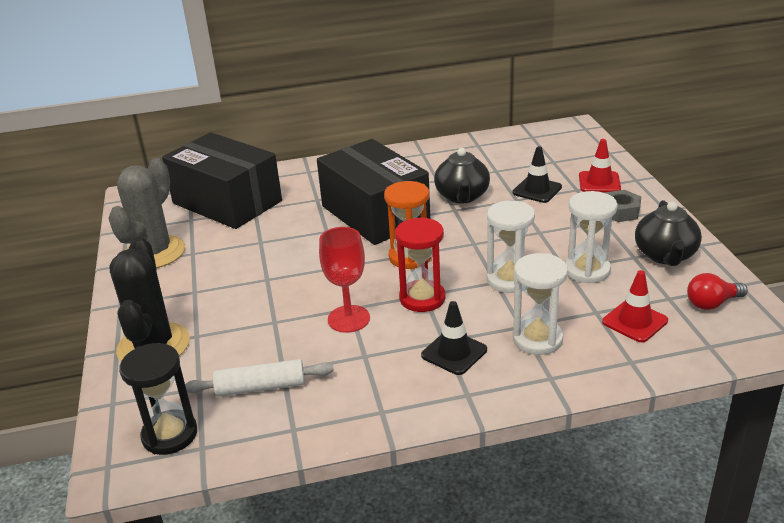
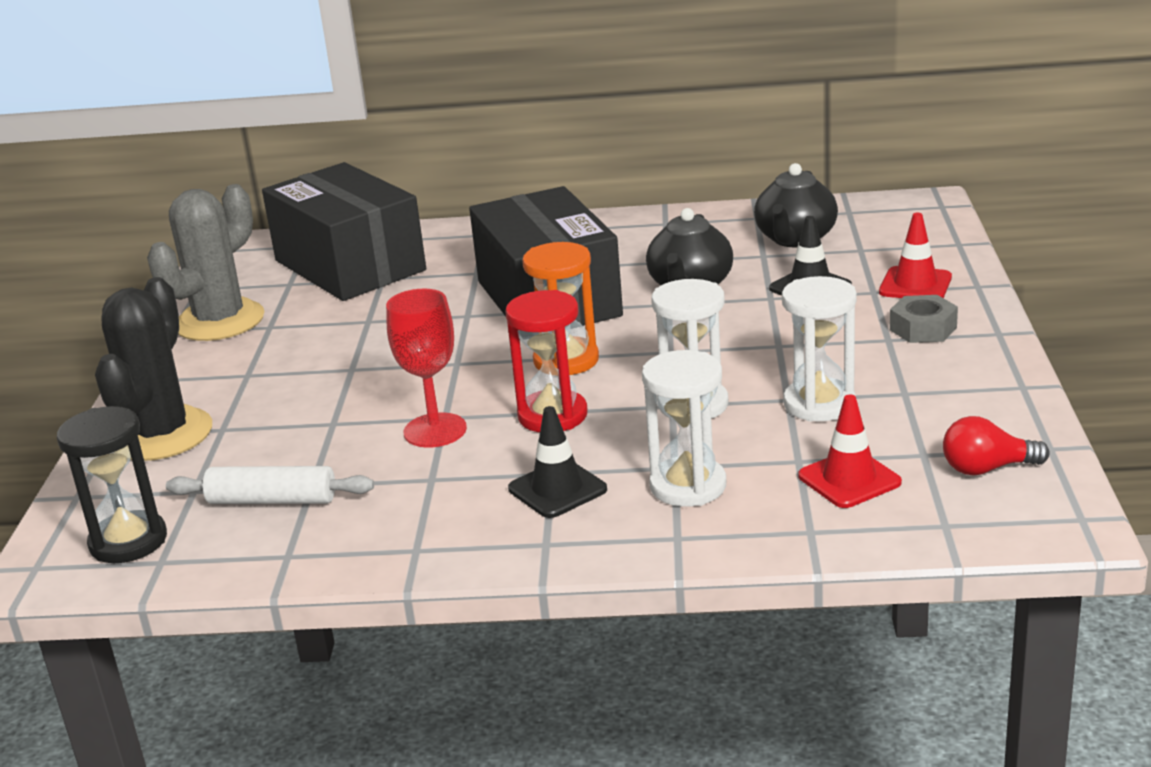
camera: 15 degrees right, 5 degrees down
black teapot [635,200,702,266] -> black teapot moved to [754,163,838,247]

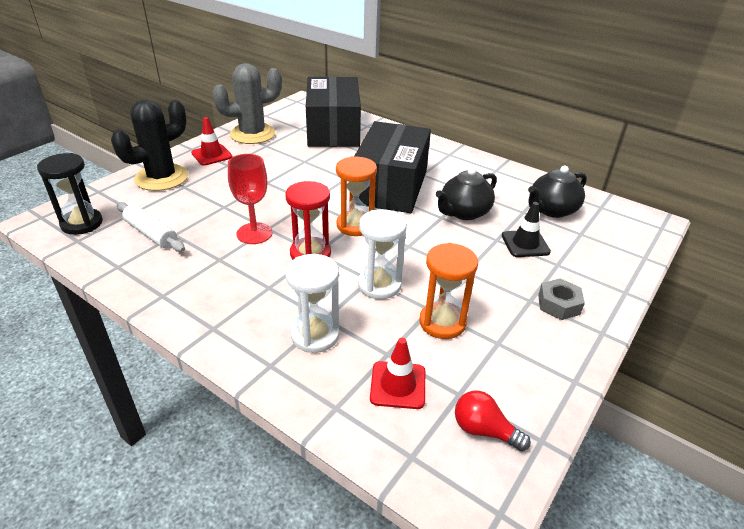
camera: 30 degrees right, 10 degrees up
black traffic cone [508,406,607,518] -> none
white hourglass [782,276,857,421] -> orange hourglass [419,243,478,339]
red traffic cone [879,213,952,298] -> red traffic cone moved to [191,117,232,166]

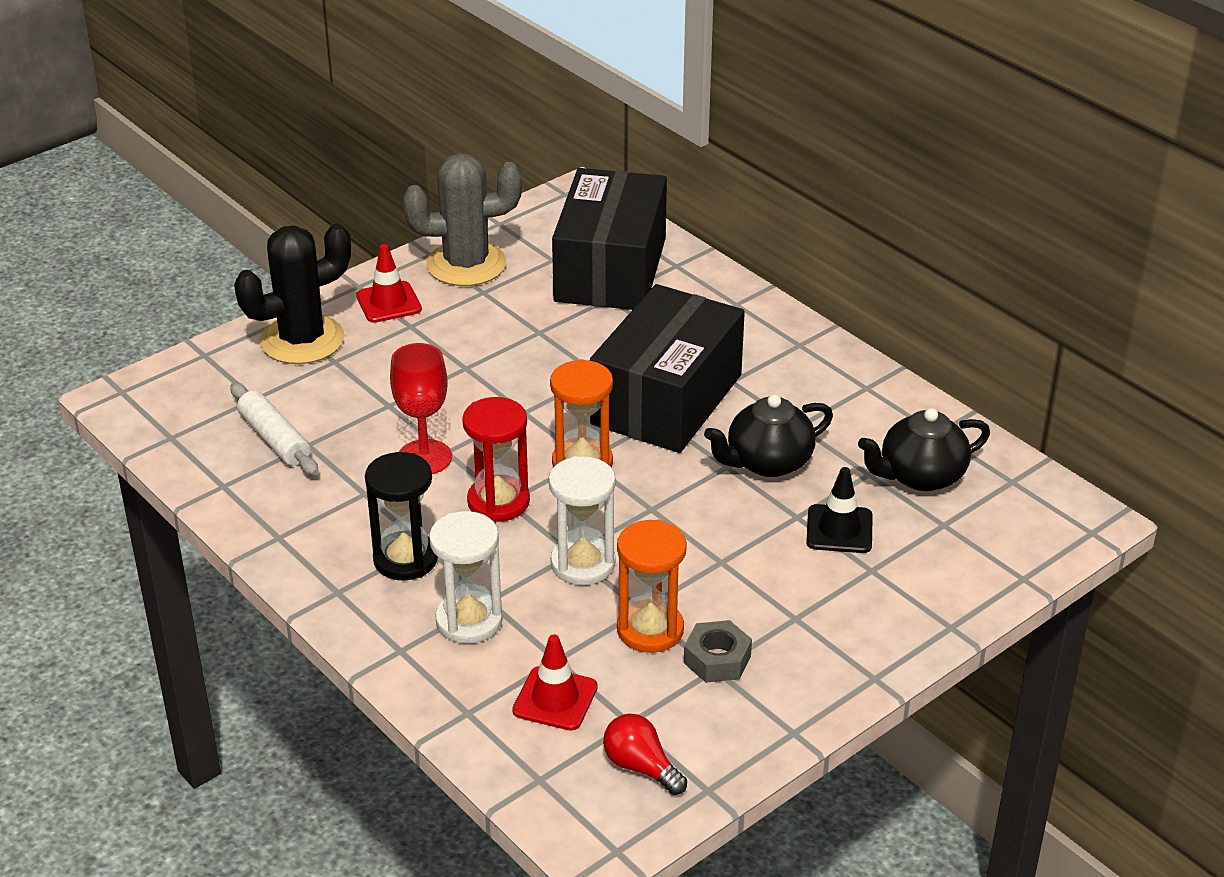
camera: 15 degrees right, 0 degrees up
black hourglass [37,153,103,235] -> black hourglass moved to [365,452,438,580]
grey nut [538,278,585,320] -> grey nut moved to [684,620,752,683]

